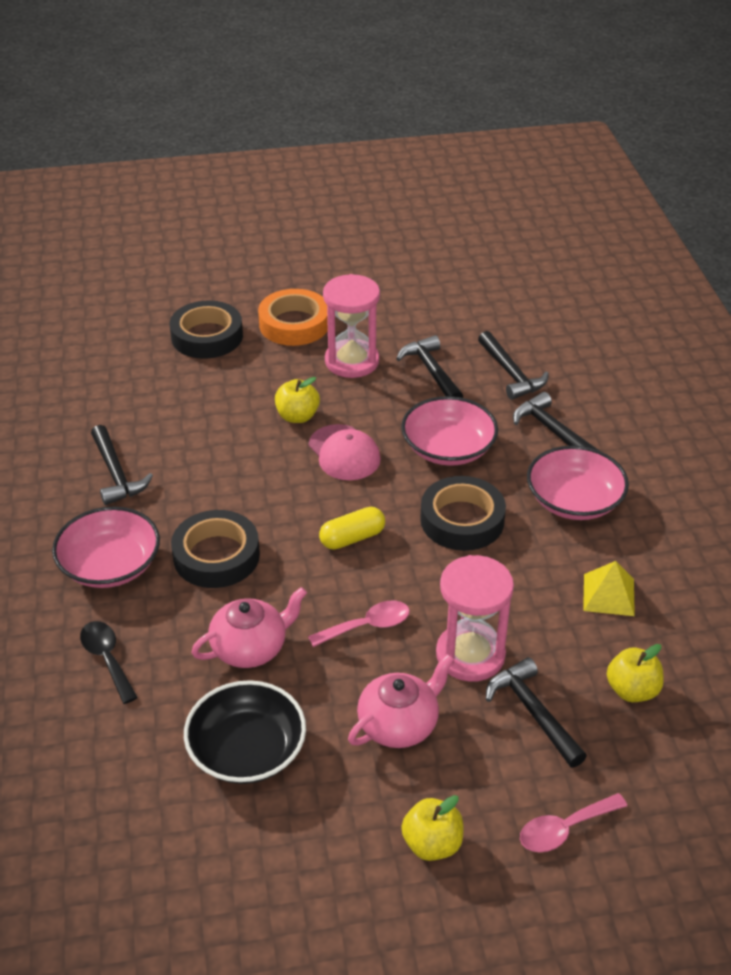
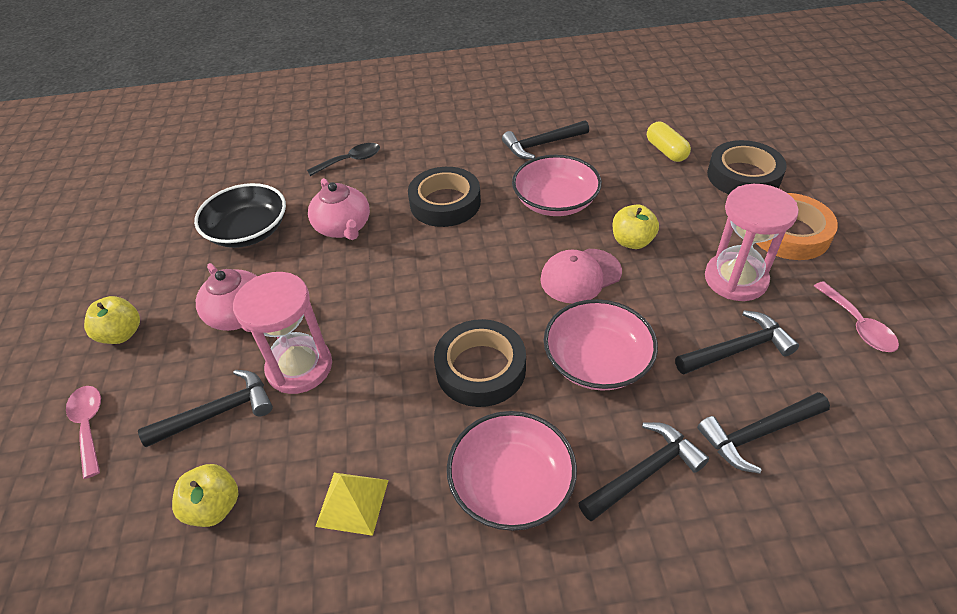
camera: 95 degrees right, 5 degrees up
pink bowl [52,506,160,588] -> pink bowl moved to [512,155,602,216]
pink spoon [308,601,410,647] -> pink spoon moved to [814,281,899,352]
yellow capsule [319,507,385,549] -> yellow capsule moved to [647,122,691,162]

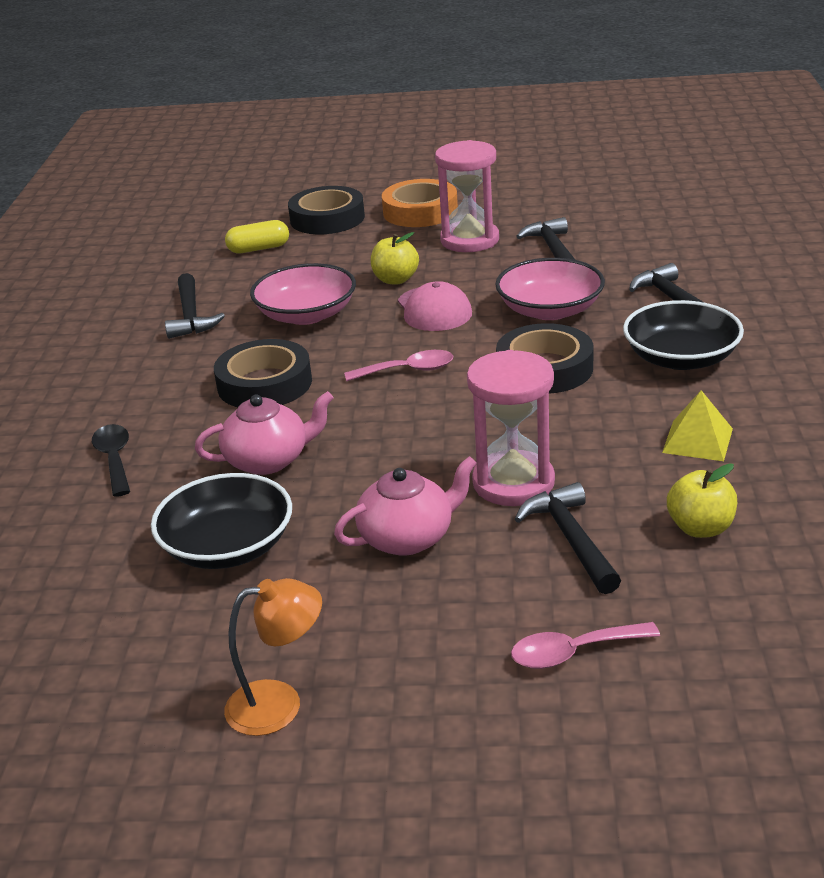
camera: 80 degrees left, 15 degrees down
yellow apple [84,296,140,344] -> none
pink bowl [447,411,577,531] -> black bowl [623,300,744,370]
black hammer [697,392,830,474] -> none
pink spoon [814,281,899,352] -> pink spoon moved to [344,350,453,381]
none -> orange lamp [224,578,322,736]

